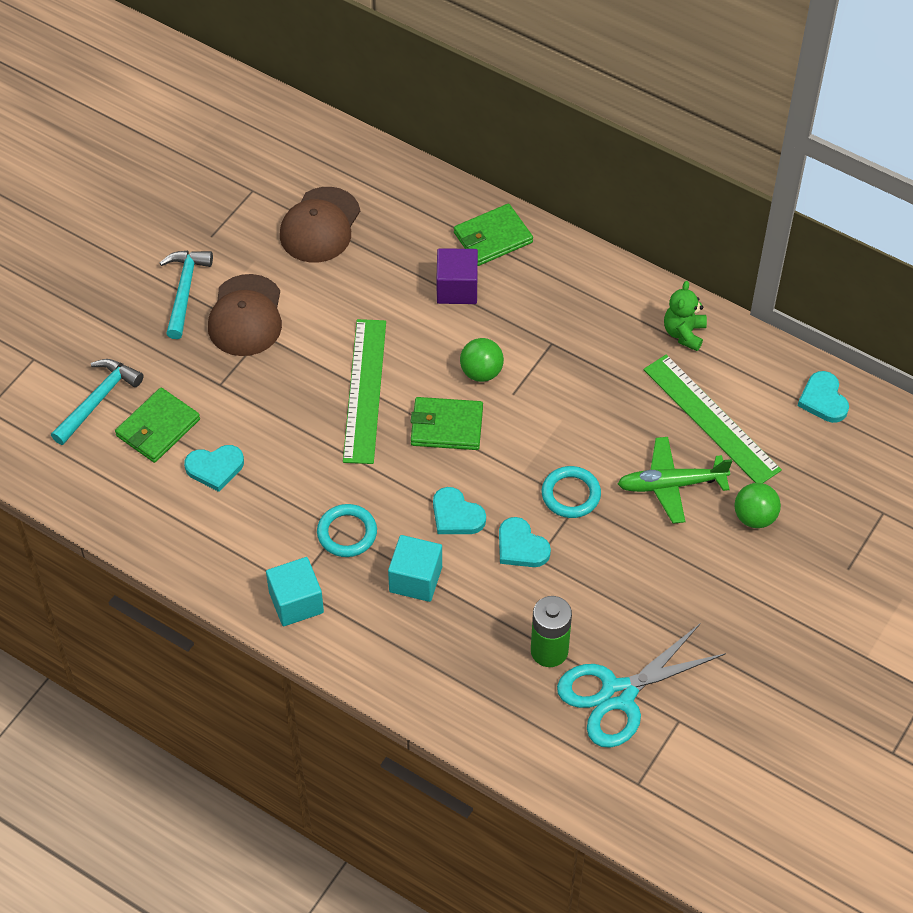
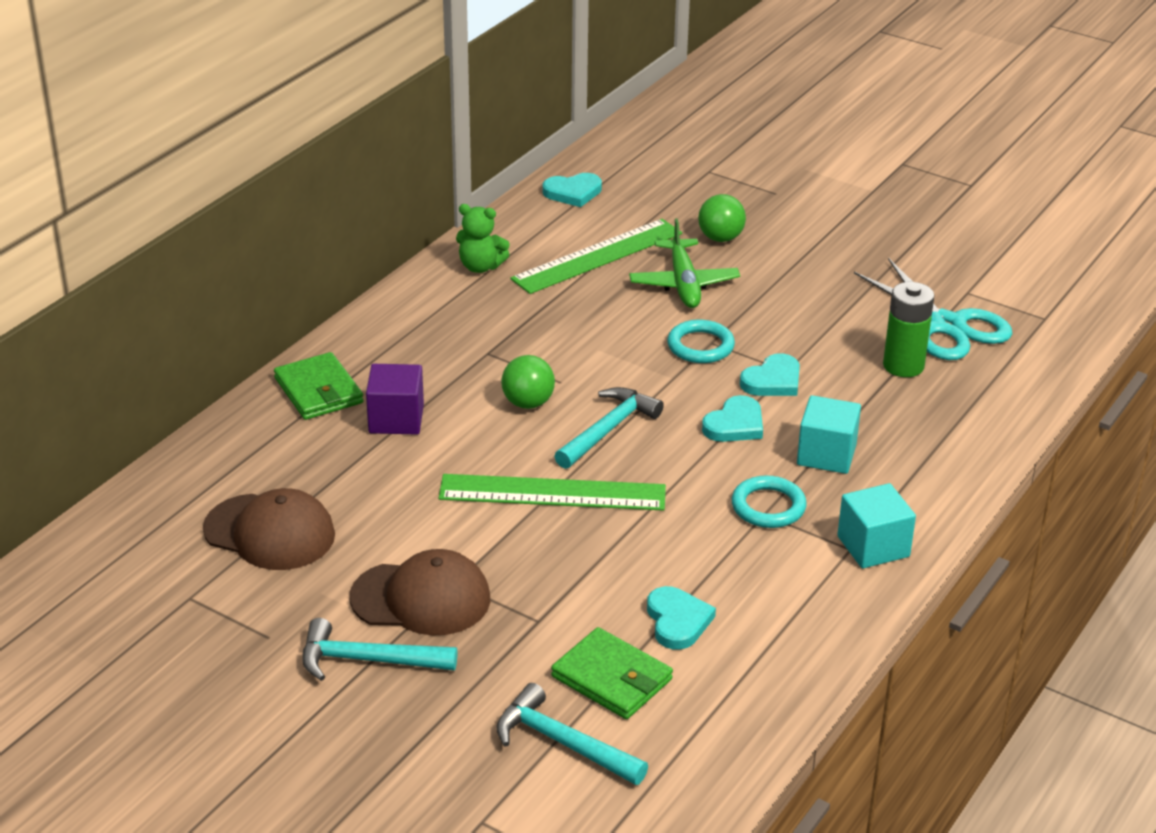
camera: 90 degrees left, 20 degrees down
green wallet [411,397,483,450] -> turquoise hammer [554,387,664,469]

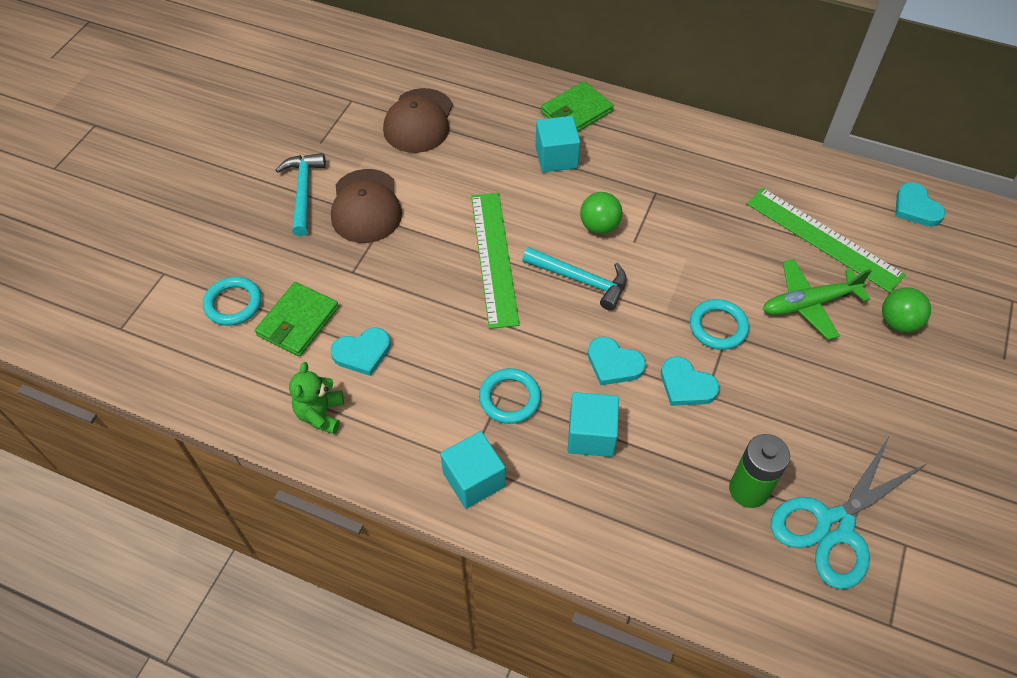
camera: 80 degrees right, 20 degrees up
purple cube [366,364,424,435] -> turquoise cube [535,116,580,172]
green teddy bear [456,204,510,273] -> green teddy bear moved to [289,362,344,434]
turquoise hammer [496,683,648,785] -> turquoise ring [203,276,262,326]

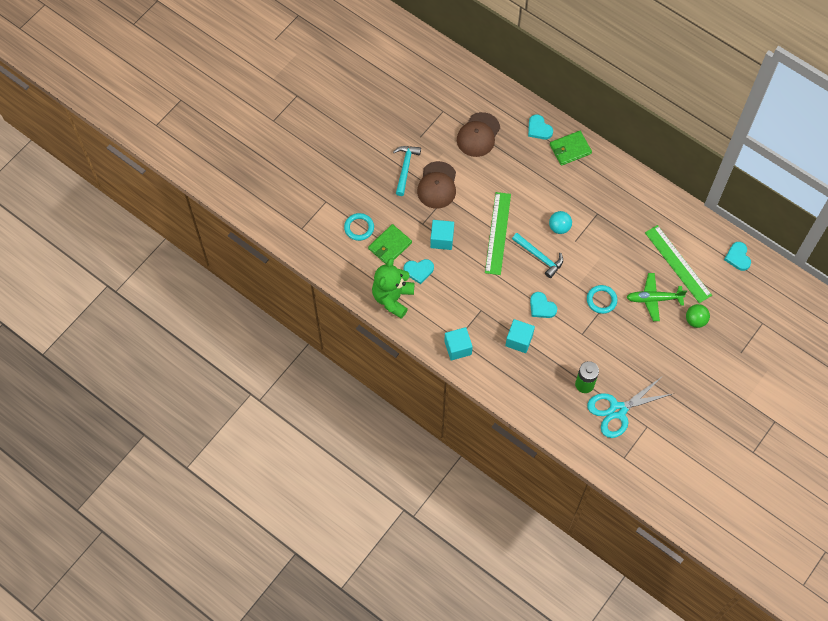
camera: 15 degrees right, 10 degrees up
green teddy bear [289,362,344,434] -> green teddy bear [372,258,415,318], size x1.73
turquoise ring [479,368,541,424] -> none
turquoise cube [535,116,580,172] -> turquoise cube moved to [430,220,454,250]
green ball [580,192,622,234] -> turquoise ball [549,211,572,234]
turquoise heart [661,356,719,406] -> turquoise heart moved to [528,114,553,140]

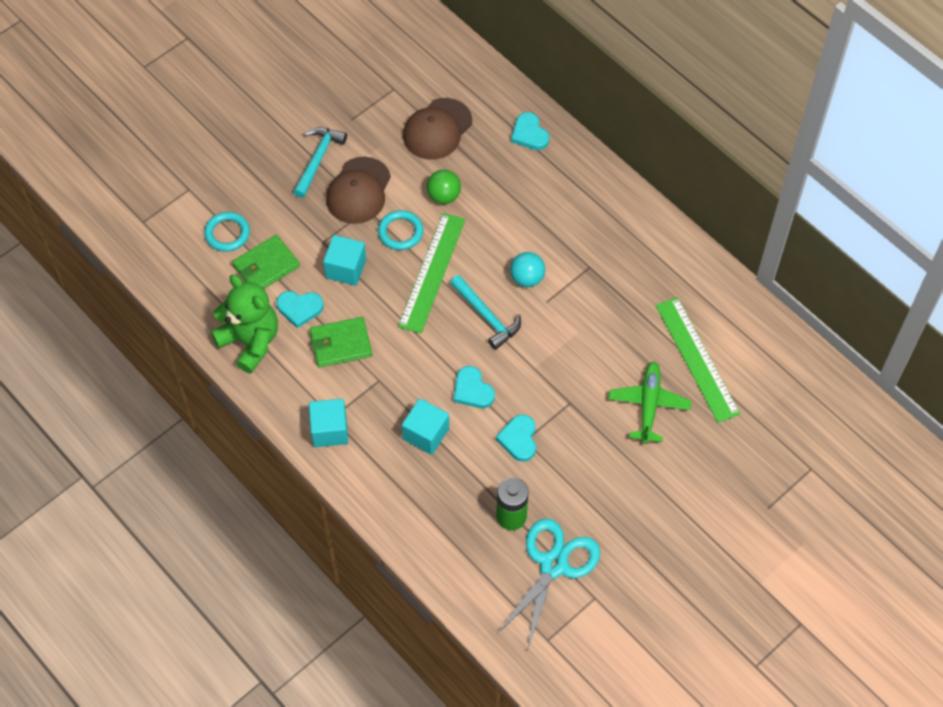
camera: 10 degrees right, 5 degrees down
green teddy bear [372,258,415,318] -> green teddy bear turned 105 degrees clockwise [211,275,278,374]
green wallet [550,131,592,166] -> green wallet moved to [310,317,372,368]
turquoise ring [587,285,617,314] -> turquoise ring moved to [378,210,423,250]
turquoise scissors [587,376,672,438] -> turquoise scissors turned 135 degrees clockwise [496,519,600,650]
green plane [626,273,687,321] -> green plane turned 90 degrees clockwise [608,362,691,444]
green ball [686,304,710,328] -> green ball moved to [427,170,461,204]
turquoise heart [724,242,751,271] -> turquoise heart moved to [496,414,536,462]

